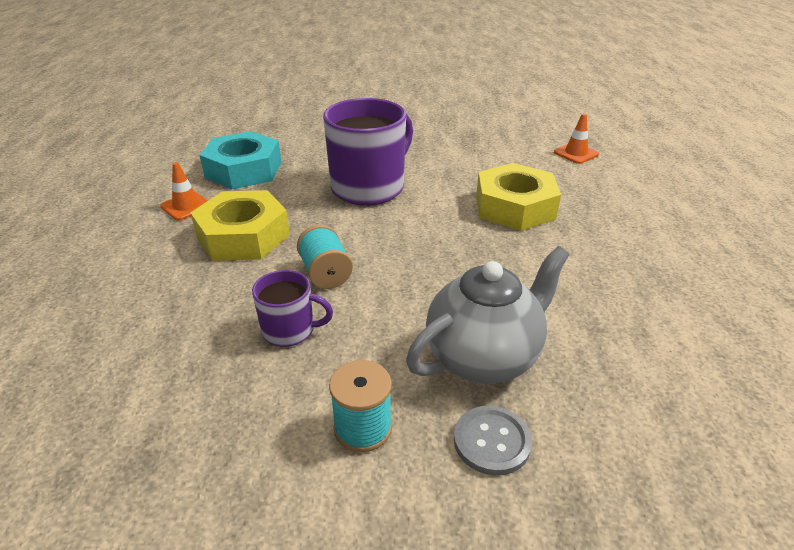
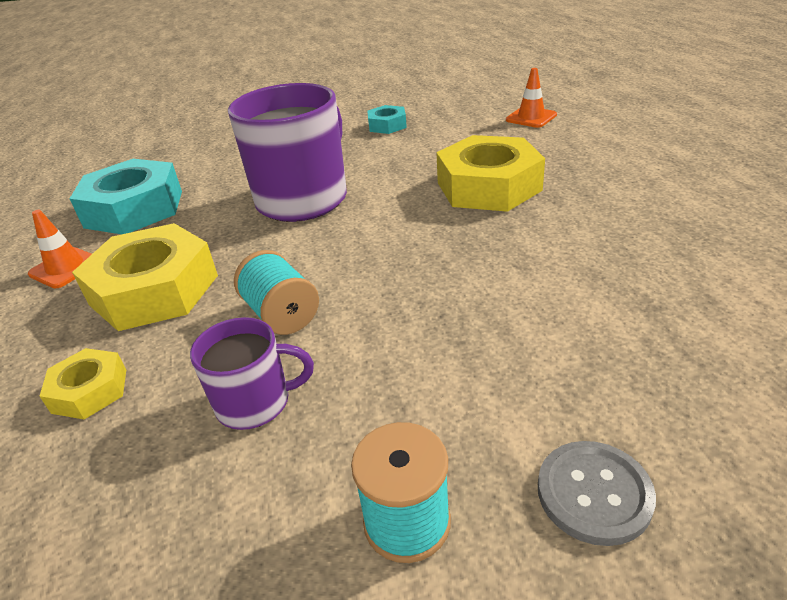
camera: 10 degrees left, 0 degrees up
grey teapot [406,246,570,384] -> none
none -> yellow nut [40,348,126,419]
none -> turquoise nut [367,105,407,134]

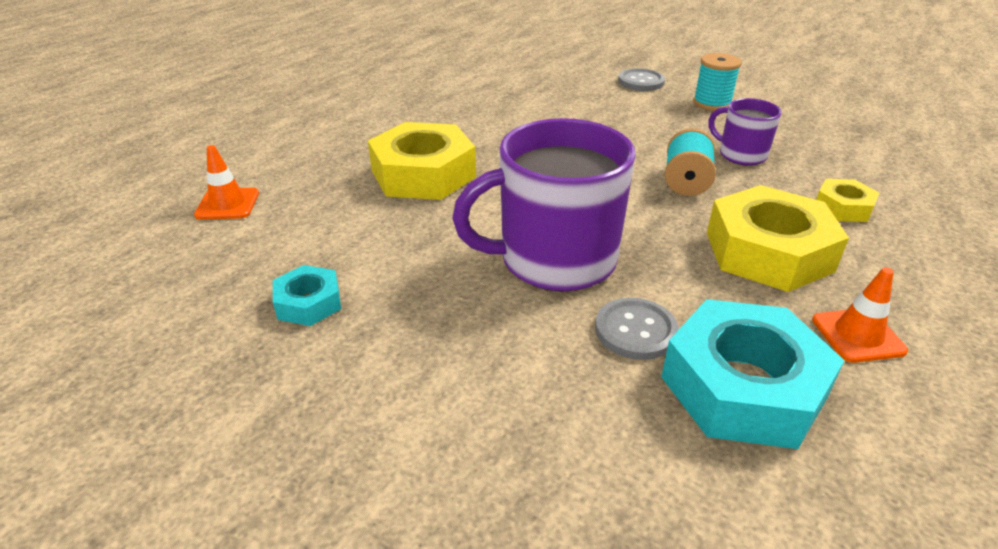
camera: 135 degrees left, 0 degrees up
none -> grey button [595,298,679,360]

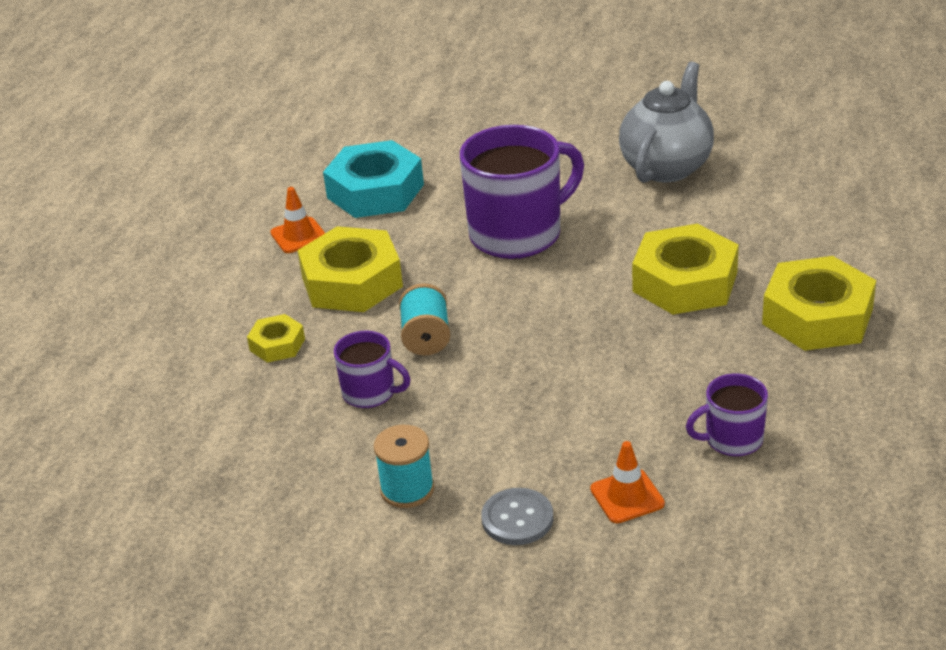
camera: 165 degrees right, 0 degrees up
orange traffic cone [194,145,259,220] -> orange traffic cone moved to [590,441,665,523]
turquoise nut [273,265,341,326] -> grey teapot [619,62,714,183]
grey button [595,298,679,360] -> none
none -> purple mug [686,374,768,456]
none -> yellow nut [762,256,876,351]

